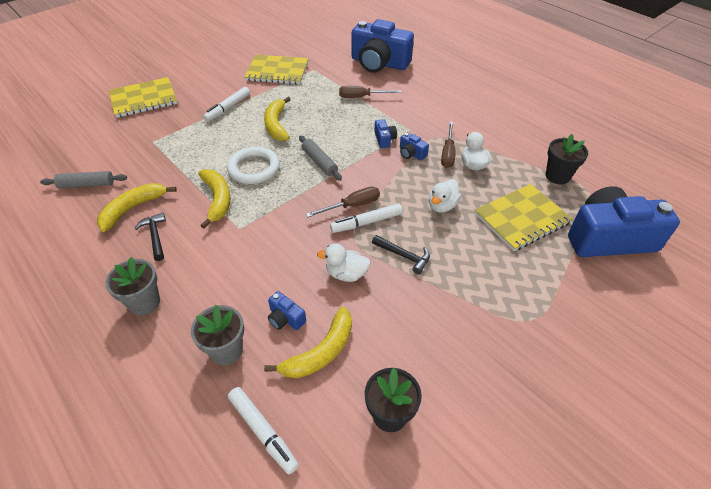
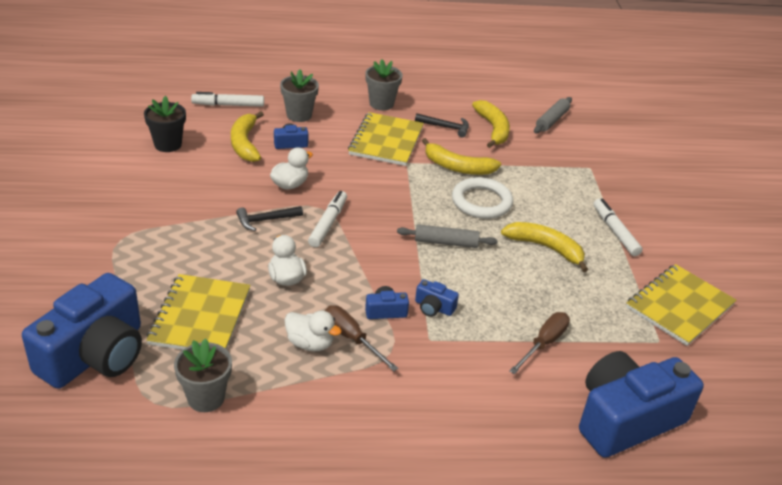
camera: 125 degrees right, 10 degrees down
yellow notebook [109,77,177,118] -> yellow notebook moved to [348,112,424,166]
brown screwdriver [306,187,380,217] -> none
black flower pot [546,134,588,184] -> grey flower pot [174,338,232,412]

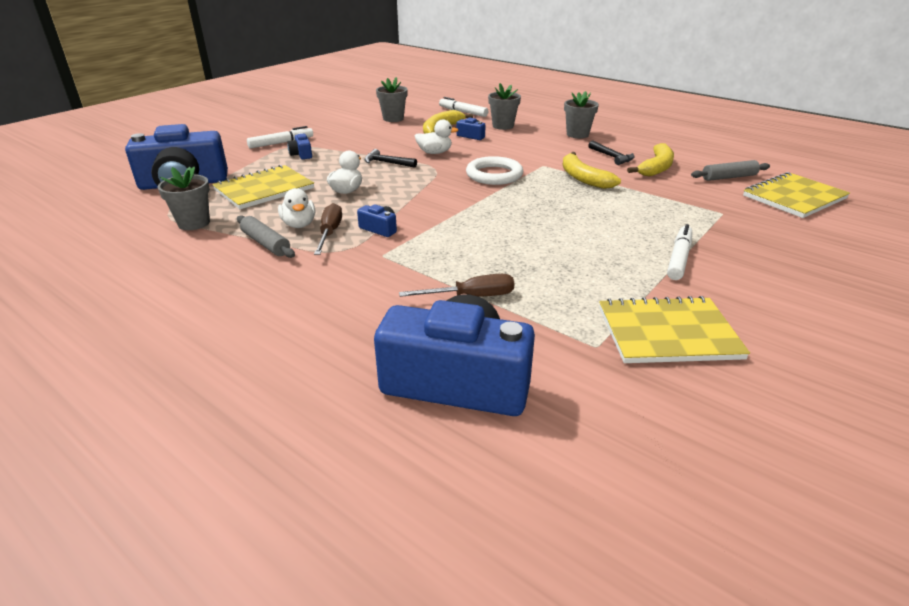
camera: 45 degrees right, 5 degrees down
black flower pot [144,96,186,152] -> grey flower pot [376,77,408,122]
white marker [308,191,347,247] -> white marker moved to [247,126,313,149]
yellow notebook [348,112,424,166] -> yellow notebook moved to [743,172,850,218]
grey rolling pin [397,224,498,248] -> grey rolling pin moved to [237,215,295,258]
blue camera [415,279,459,317] -> blue camera moved to [287,133,312,159]
white ring [452,177,513,219] -> white ring moved to [466,156,523,185]
yellow banana [501,222,588,272] -> none

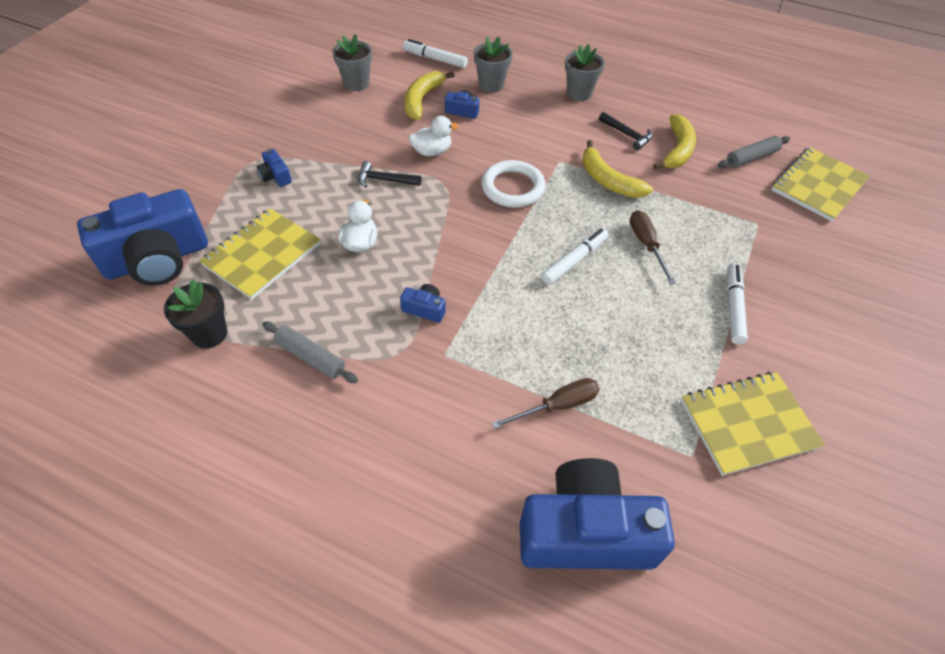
camera: 15 degrees left, 20 degrees up
grey flower pot [157,167,210,230] -> black flower pot [164,280,227,349]
white marker [247,126,313,149] -> white marker moved to [541,228,608,285]
white duck [278,188,315,228] -> none
brown screwdriver [314,203,342,255] -> brown screwdriver moved to [630,210,676,285]

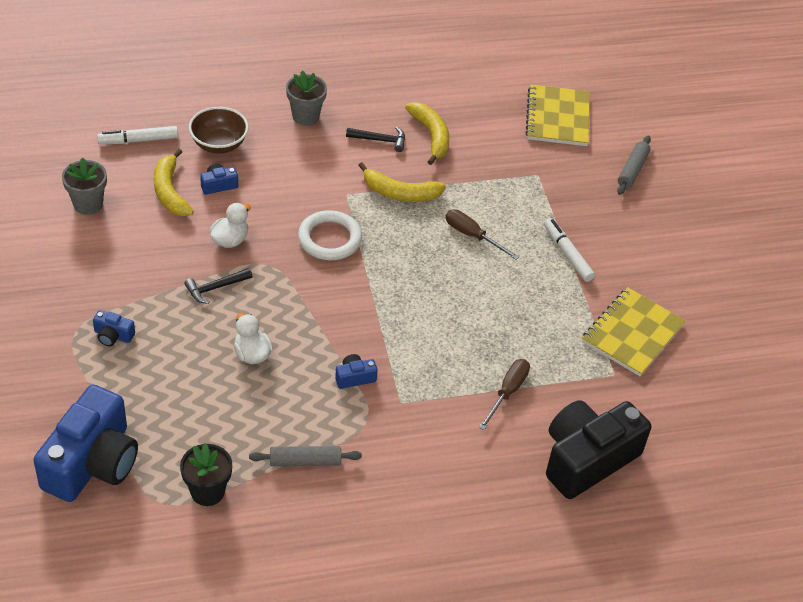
camera: 40 degrees left, 5 degrees down
yellow notebook [199,208,321,300] -> none
grey flower pot [474,36,513,92] -> brown bowl [189,107,249,153]
blue camera [520,458,675,570] -> black camera [546,400,651,499]
white marker [541,228,608,285] -> none
grey rolling pin [718,136,790,168] -> grey rolling pin moved to [617,136,651,195]

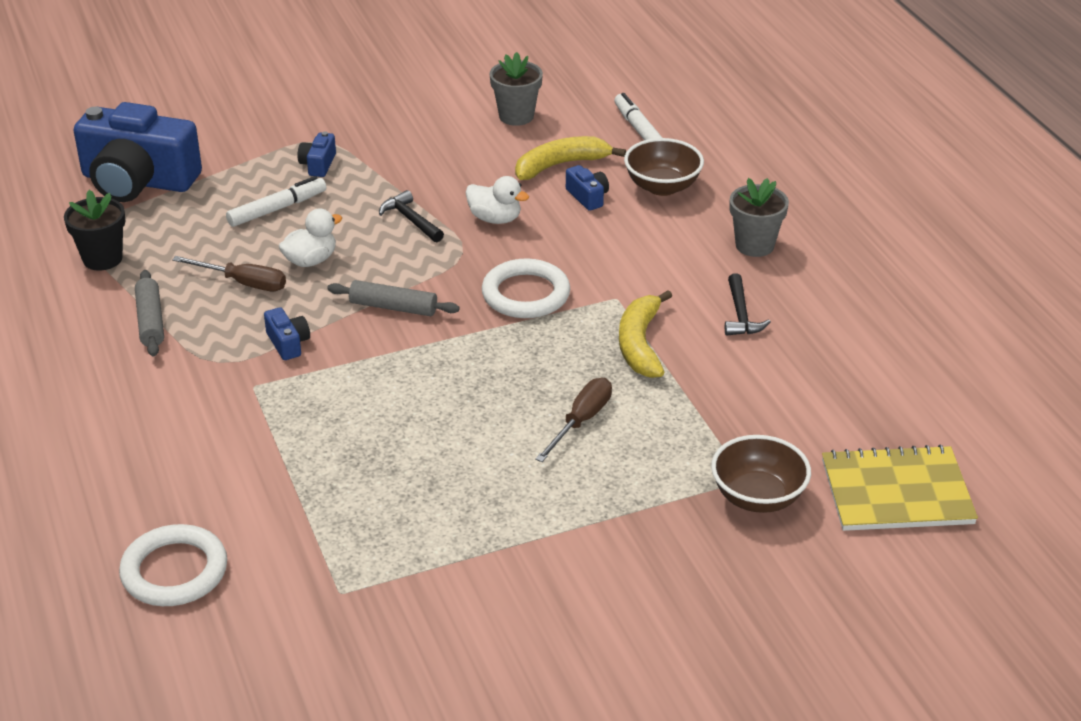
camera: 85 degrees right, 10 degrees down
yellow banana [405,102,449,165] -> none
brown screwdriver [479,359,530,430] -> brown screwdriver moved to [172,256,286,291]
white marker [544,218,595,282] -> white marker moved to [226,176,326,227]
black camera [546,400,651,499] -> white ring [119,524,227,606]
yellow notebook [582,287,686,376] -> none
grey rolling pin [617,136,651,195] -> grey rolling pin moved to [327,280,460,316]
none -> brown bowl [711,435,811,513]

